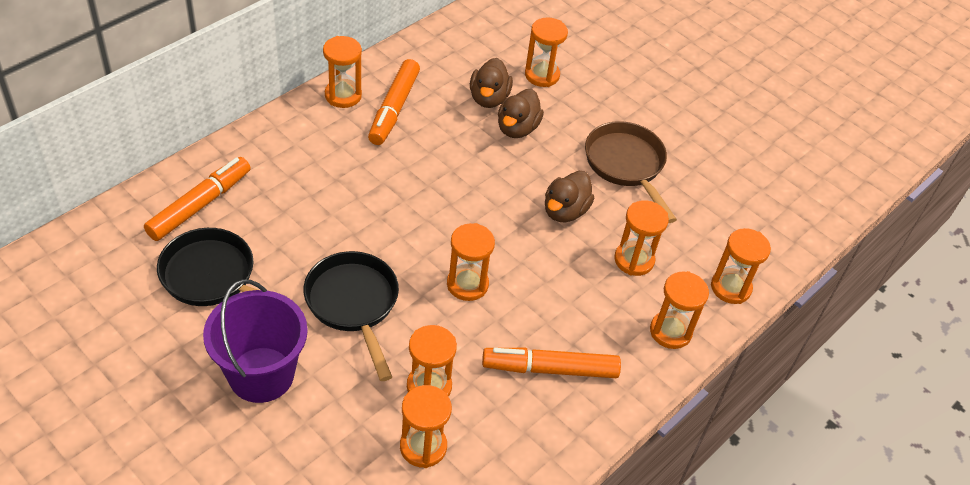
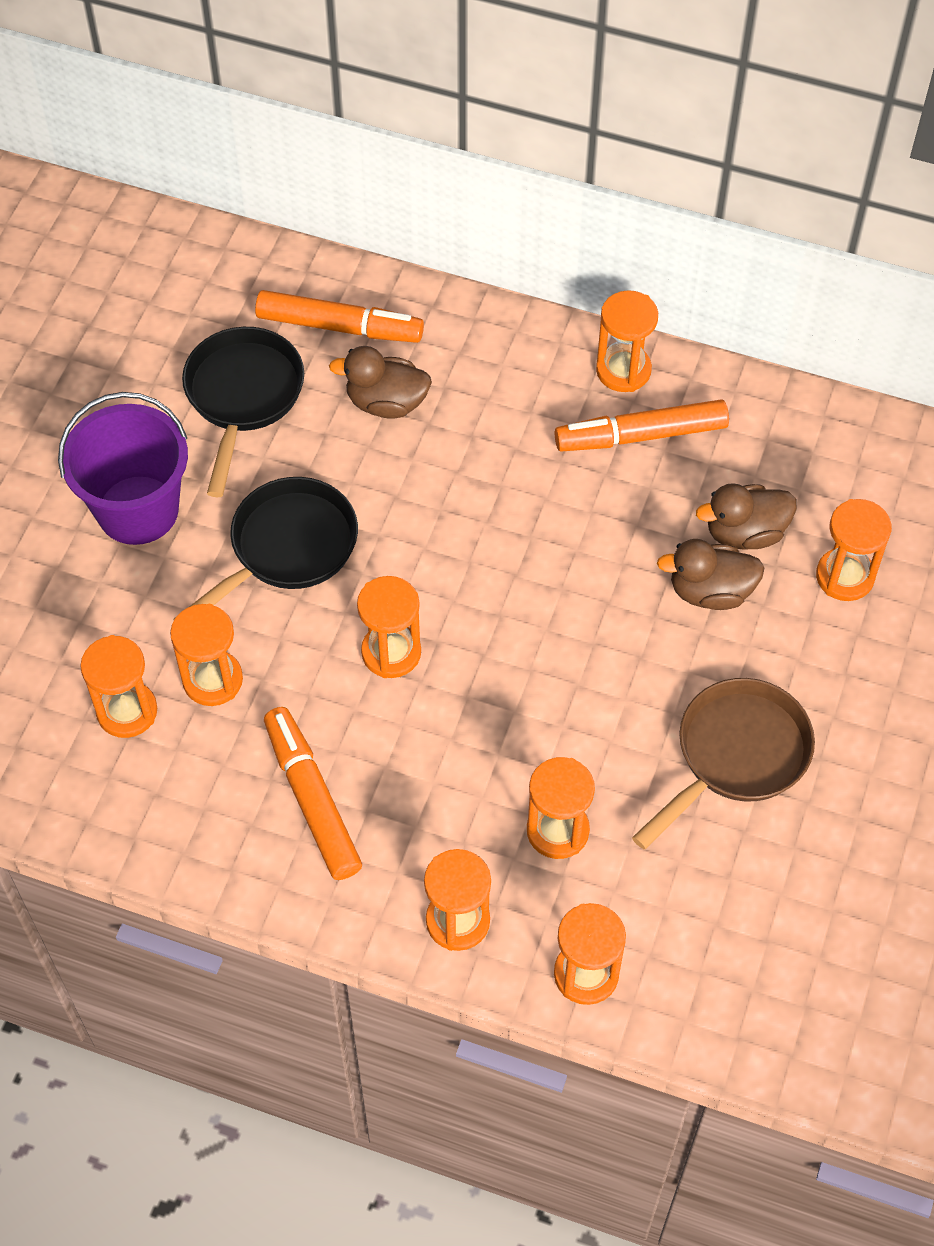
camera: 70 degrees right, 10 degrees up
brown duck [545,171,594,222] -> brown duck moved to [329,346,432,419]

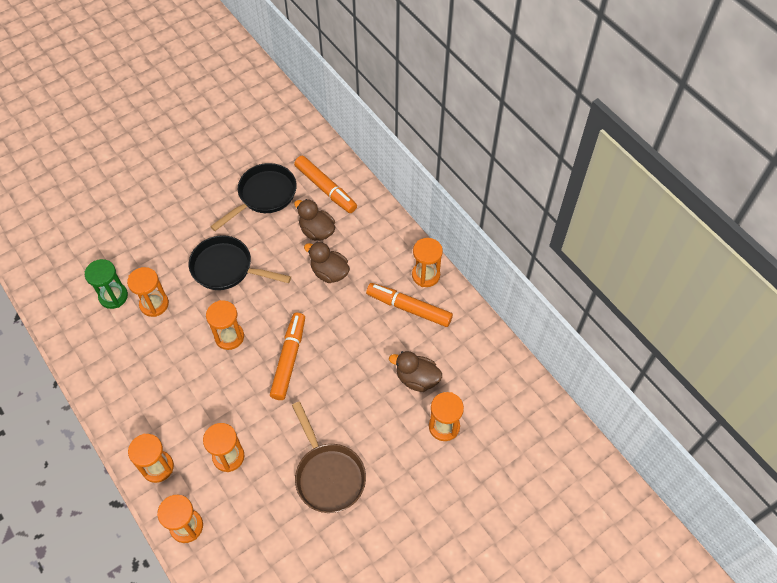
camera: 35 degrees right, 0 degrees up
purple bucket [58,392,188,545] -> none
orange hourglass [80,635,157,738] -> green hourglass [84,259,128,309]
black pan [173,477,358,620] -> black pan turned 150 degrees counterclockwise [189,235,291,290]
orange marker [264,707,362,880] -> orange marker moved to [270,313,305,400]
brown pan [632,678,815,849] -> brown pan turned 75 degrees clockwise [292,401,366,513]
brown duck [657,539,764,610] -> brown duck moved to [304,242,350,283]

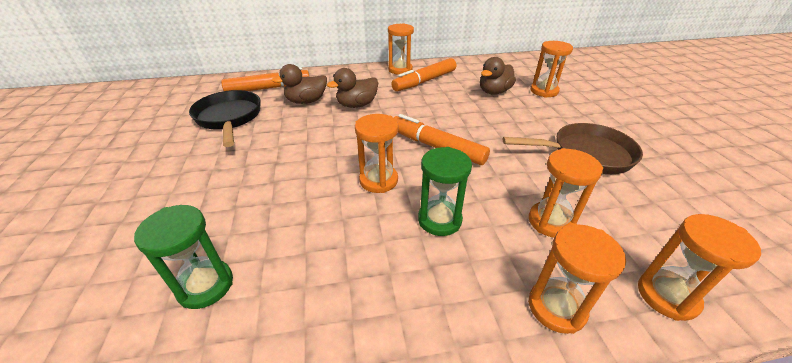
camera: 65 degrees left, 20 degrees down
orange hourglass [127,267,169,317] -> none
black pan [189,235,291,290] -> none
none -> green hourglass [418,147,472,236]

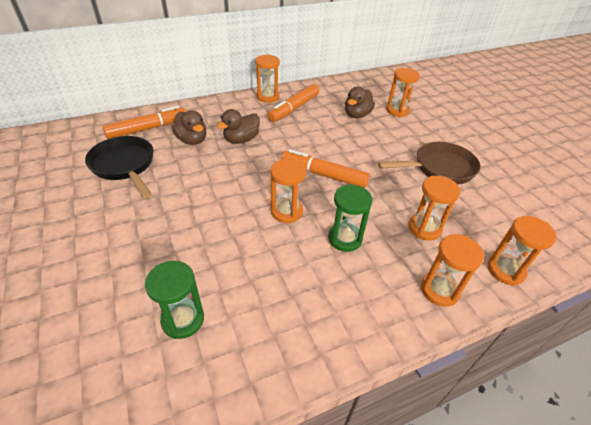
camera: 15 degrees left, 5 degrees up
brown duck [272,64,327,104] -> brown duck turned 90 degrees counterclockwise [172,110,206,145]

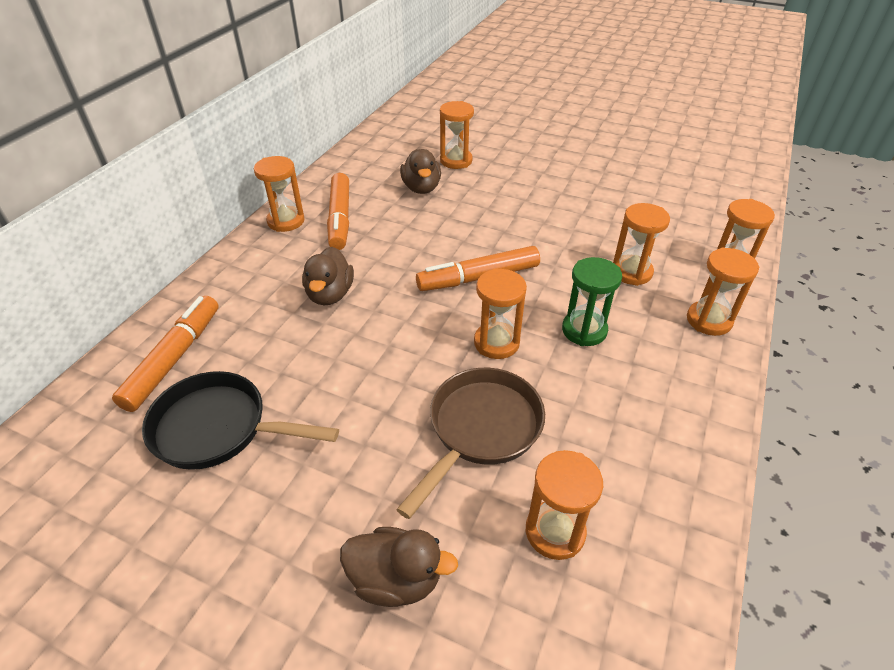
camera: 40 degrees left, 0 degrees up
green hourglass [145,261,204,339] -> orange hourglass [526,450,603,560]
brown duck [172,110,206,145] -> brown duck moved to [340,527,458,607]
brown pan [378,142,480,184] -> brown pan moved to [396,368,545,519]

